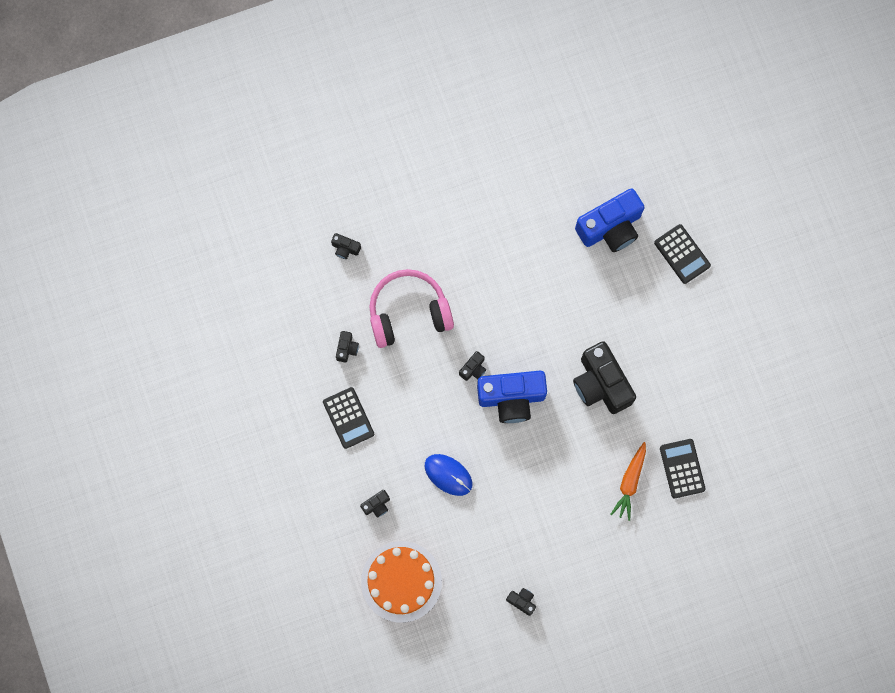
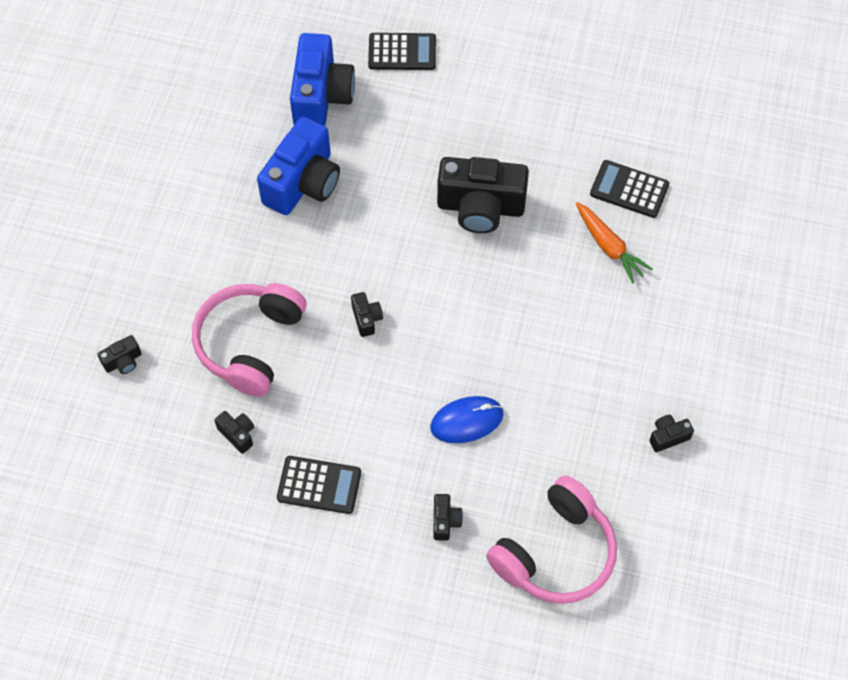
camera: 55 degrees left, 15 degrees down
orange cake [361,541,442,623] -> pink headphones [486,475,617,604]
blue camera [477,371,547,423] -> blue camera moved to [257,117,340,215]

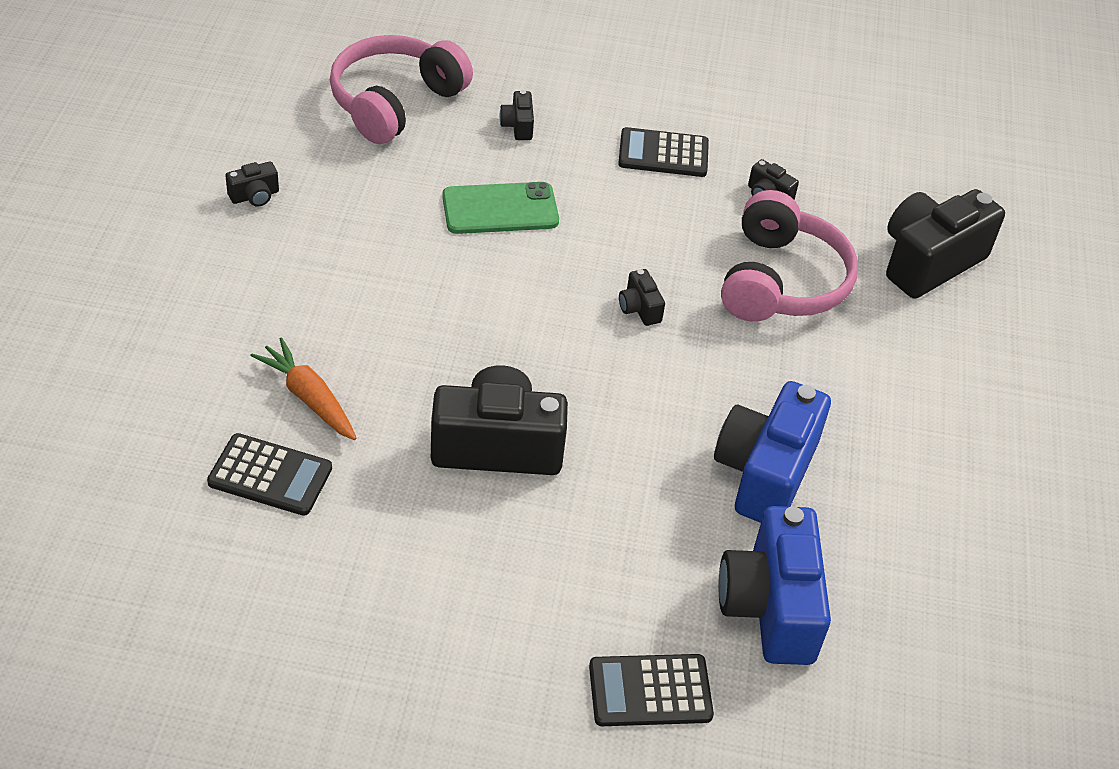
camera: 170 degrees right, 15 degrees down
black camera [97,335,142,374] -> black camera [886,189,1005,299], size x2.32
blue mouse [430,396,504,443] -> green phone [442,182,559,234]

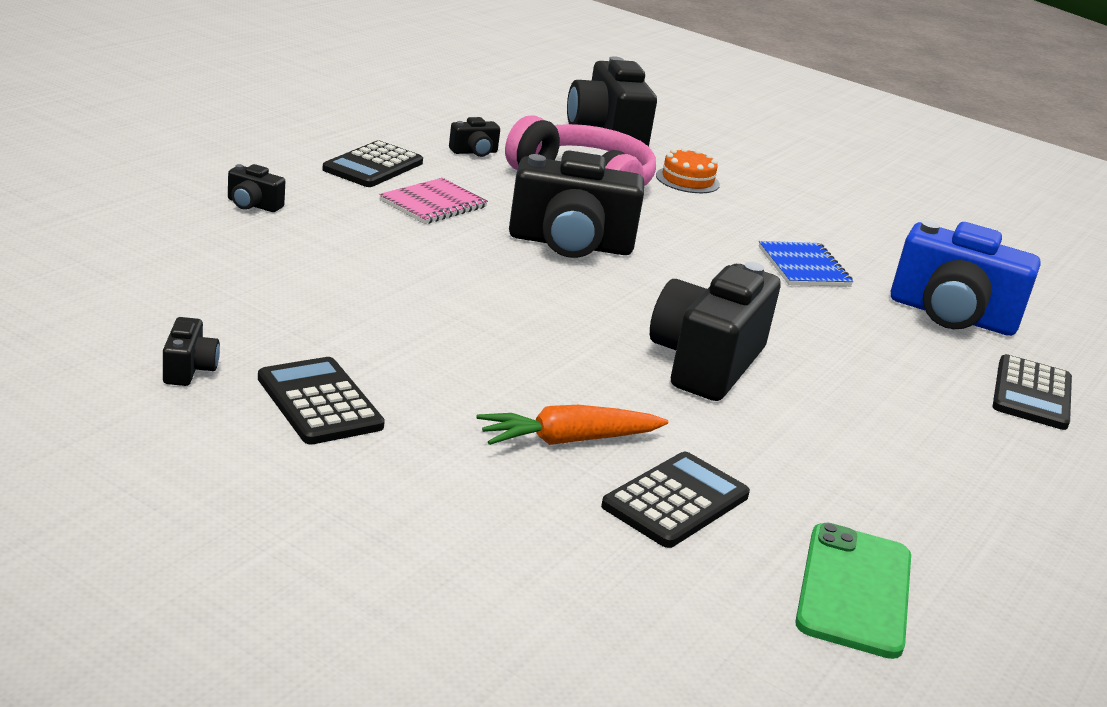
camera: 65 degrees left, 20 degrees down
pink headphones [330,35,473,144] -> none
green phone [442,182,559,234] -> green phone moved to [795,523,911,659]
black camera [619,269,665,326] -> black camera [509,150,644,258], size x2.32
blue camera [714,381,831,523] -> blue notebook [758,241,854,287]
none -> black calculator [258,357,385,444]
none -> pink notebook [379,178,488,224]
none -> orange cake [656,147,720,193]

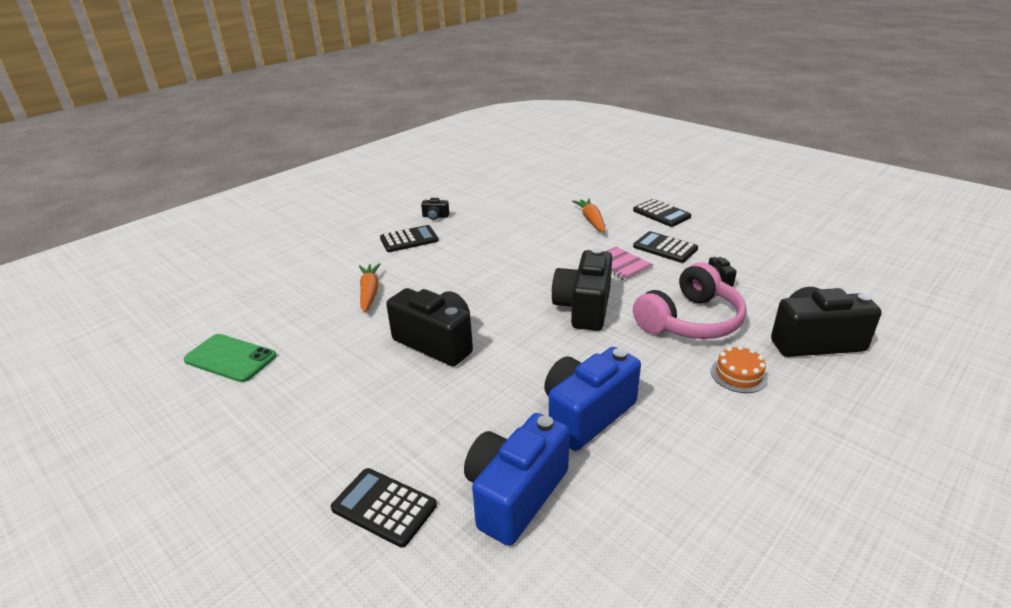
camera: 105 degrees right, 5 degrees up
black camera [228,164,285,212] -> orange carrot [572,198,605,232]
black calculator [601,452,750,548] -> black calculator moved to [633,199,691,227]
blue notebook [758,241,854,287] -> blue camera [544,347,641,451]

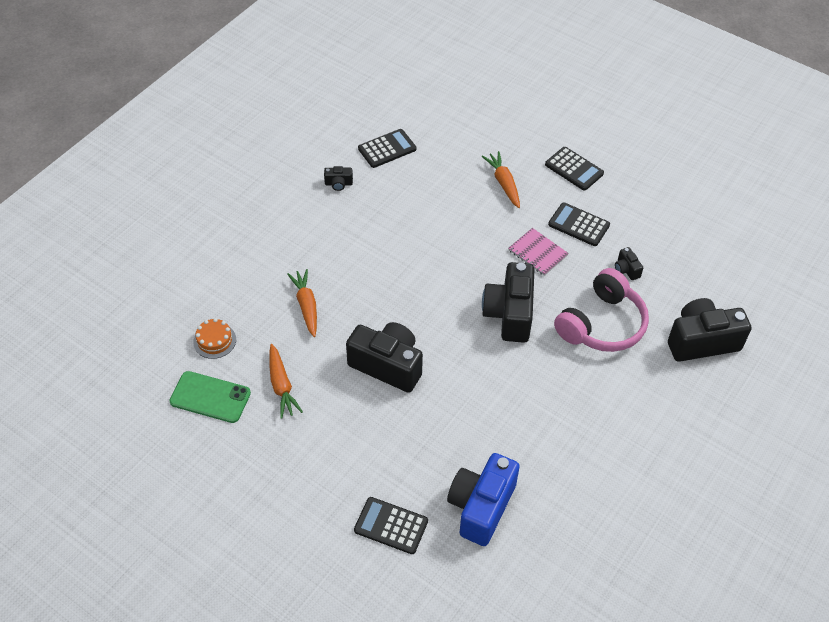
camera: 10 degrees left, 20 degrees up
black calculator [380,225,438,252] -> black calculator moved to [358,129,416,168]
blue camera [544,347,641,451] -> none
orange cake [711,346,768,393] -> orange cake moved to [193,318,236,359]
none -> orange carrot [269,344,303,419]

